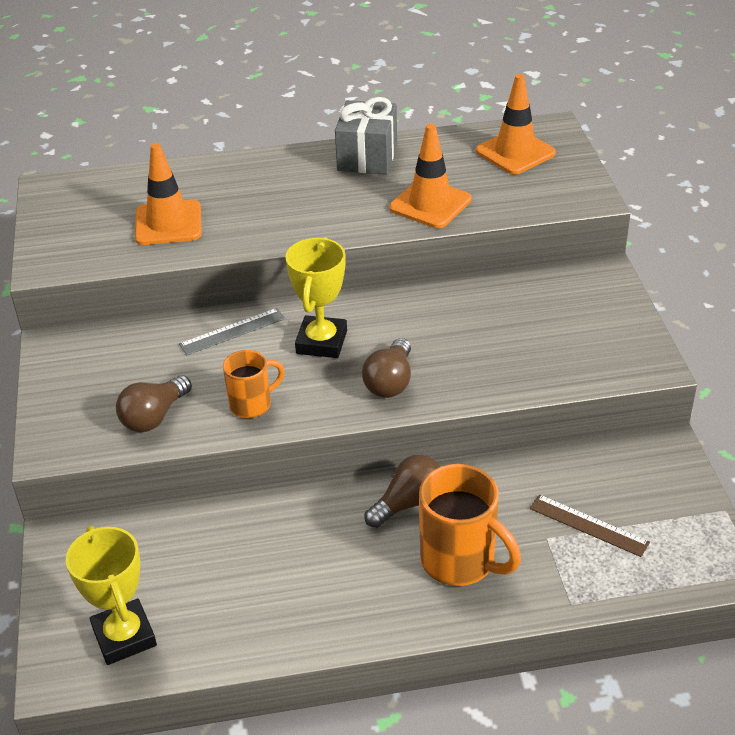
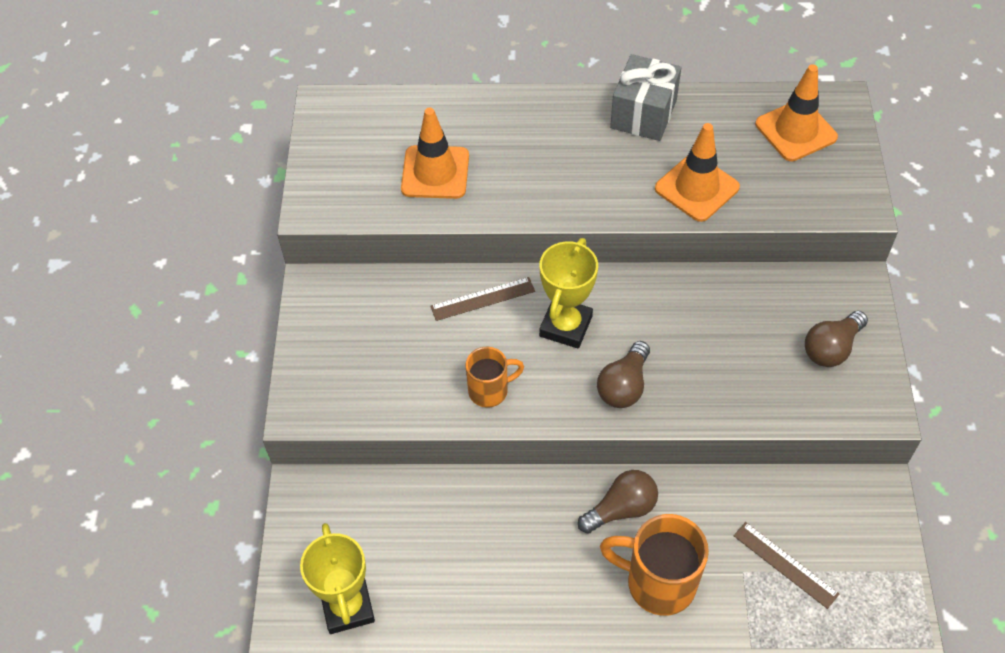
camera: 10 degrees right, 15 degrees up
brown light bulb [116,375,192,432] -> brown light bulb moved to [805,311,868,367]
grey ruler [179,308,285,355] -> brown ruler [430,277,535,321]
orange mug [419,464,521,586] -> orange mug turned 150 degrees clockwise [600,514,709,616]

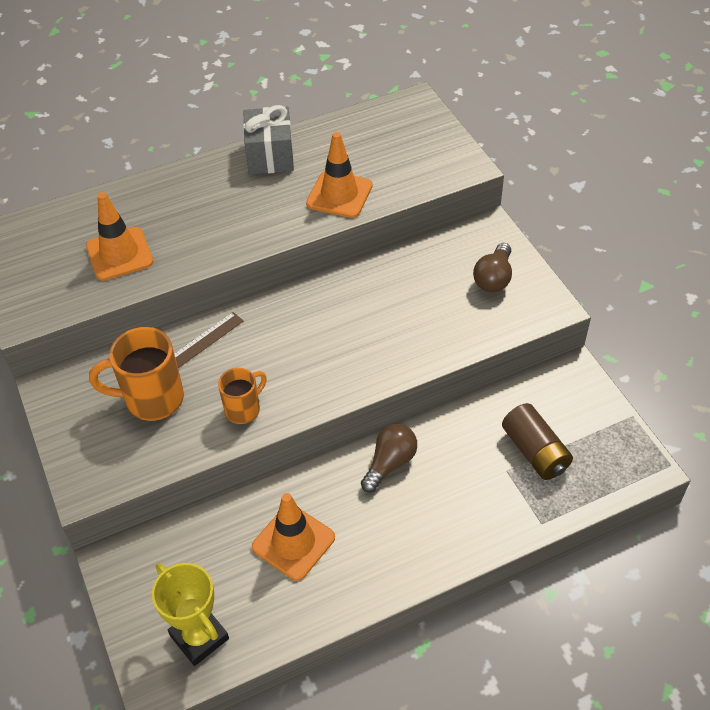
camera: 25 degrees left, 5 degrees down
yellow trophy [539,238,598,349] -> none
brown light bulb [597,341,650,408] -> none
orange mug [600,514,709,616] -> orange mug moved to [89,327,184,421]
brown ruler [734,522,839,609] -> brown battery [502,403,573,480]
orange traffic cone [755,64,838,161] -> orange traffic cone moved to [252,493,335,581]

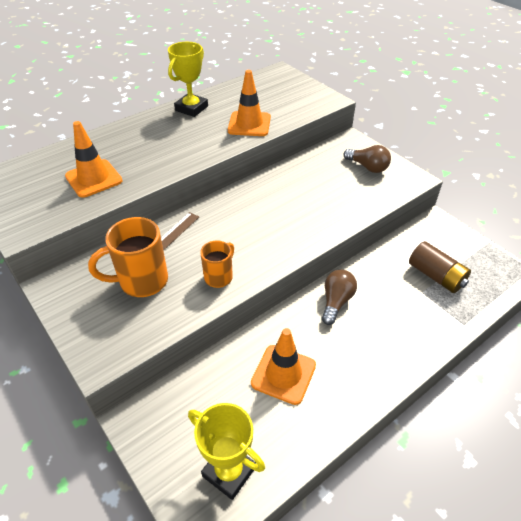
camera: 15 degrees left, 5 degrees down
grey gift [243,105,294,175] -> yellow trophy [168,42,208,117]
brown light bulb [473,243,512,292] -> brown light bulb turned 60 degrees counterclockwise [343,145,391,173]

